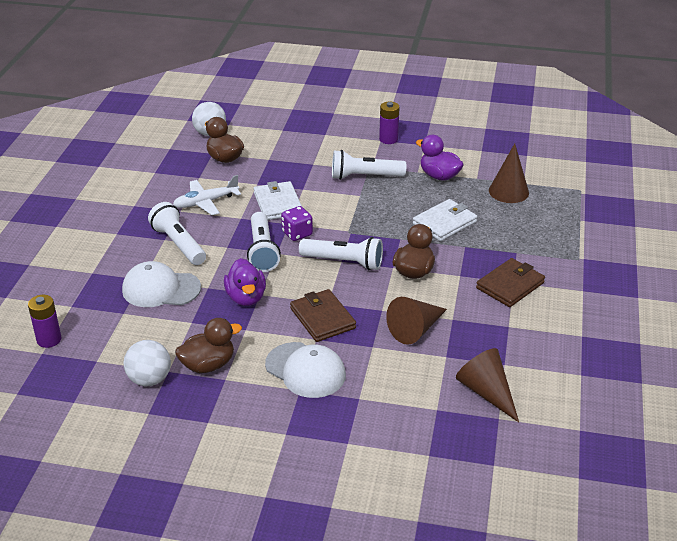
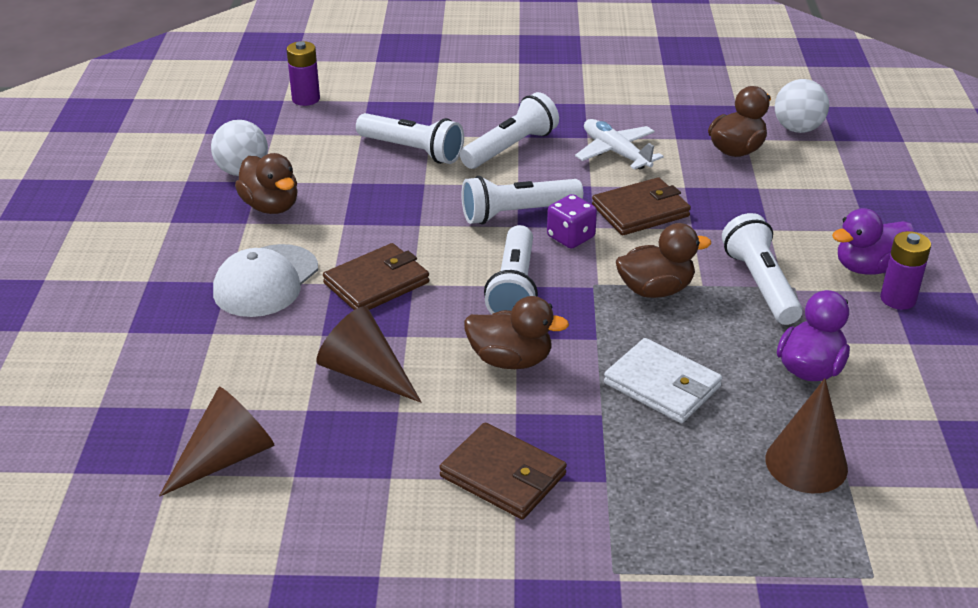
camera: 80 degrees right, 0 degrees up
white cap [122,261,201,307] -> white flashlight [356,113,464,164]
purple duck [224,258,266,306] -> purple duck moved to [832,208,914,275]
white wallet [254,181,302,220] -> brown wallet [592,177,691,235]
none -> brown duck [616,223,711,298]

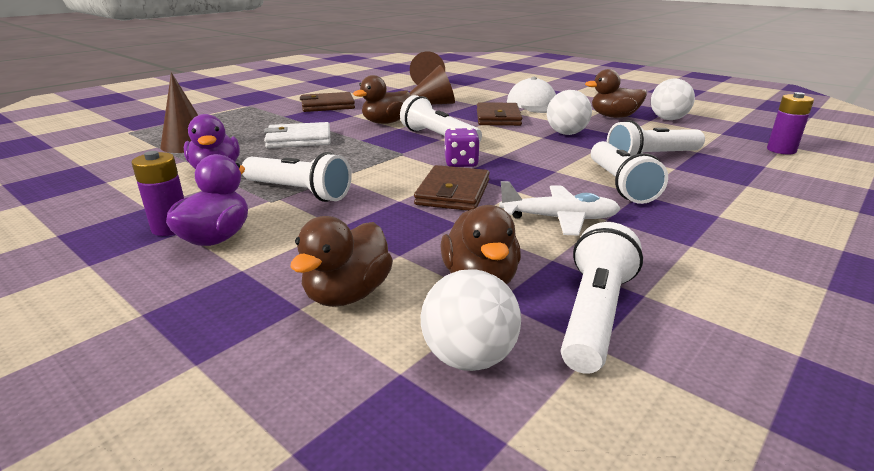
camera: 130 degrees right, 10 degrees down
white flashlight [462,176,583,224] -> white flashlight moved to [561,222,643,374]
brown duck [616,223,711,298] -> brown duck moved to [290,216,393,307]
none -> white ball [547,90,592,135]

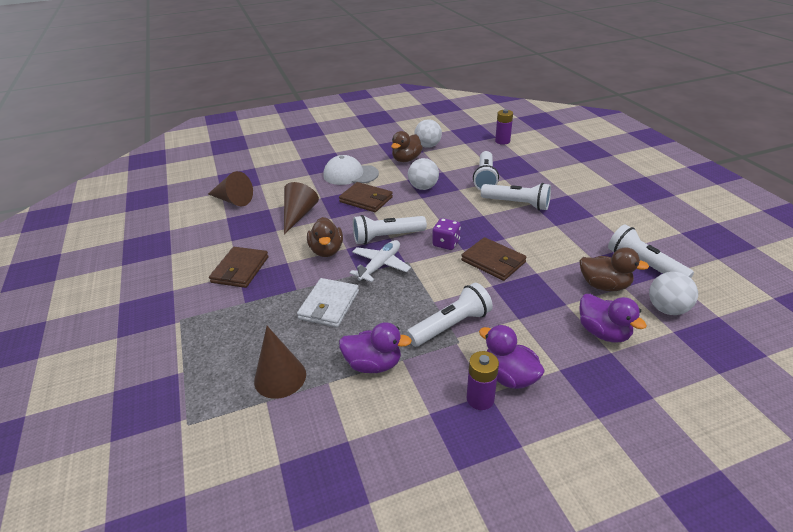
camera: 60 degrees left, 10 degrees up
brown duck [290,216,393,307] -> purple duck [579,294,647,343]
white plane [499,181,621,236] -> white plane moved to [350,240,411,282]

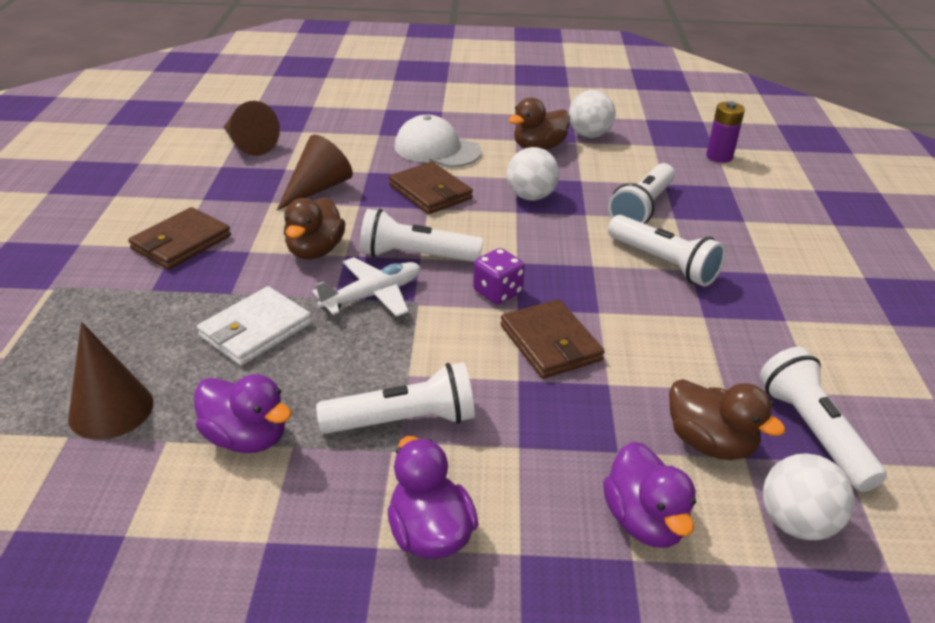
camera: 20 degrees right, 0 degrees up
purple battery [467,351,499,410] -> none

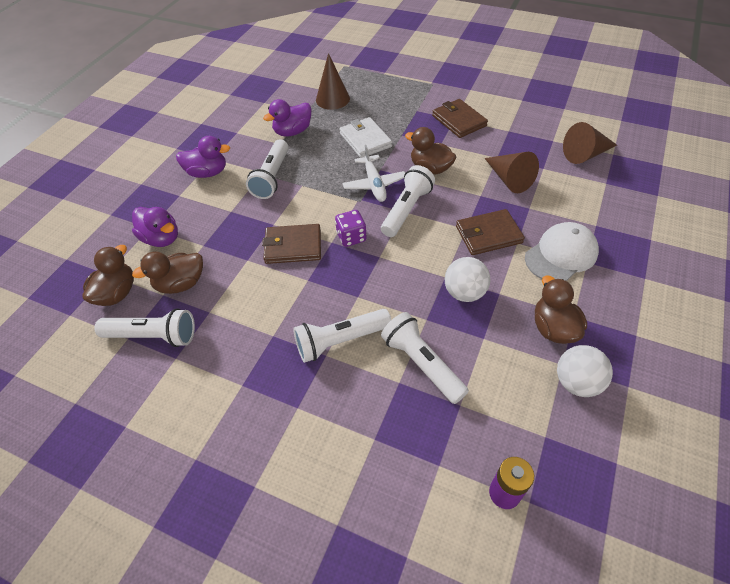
camera: 115 degrees right, 15 degrees up
purple duck [603,441,696,548] -> purple duck turned 150 degrees counterclockwise [132,207,178,247]
white ball [763,453,855,540] -> brown duck [83,245,134,306]

